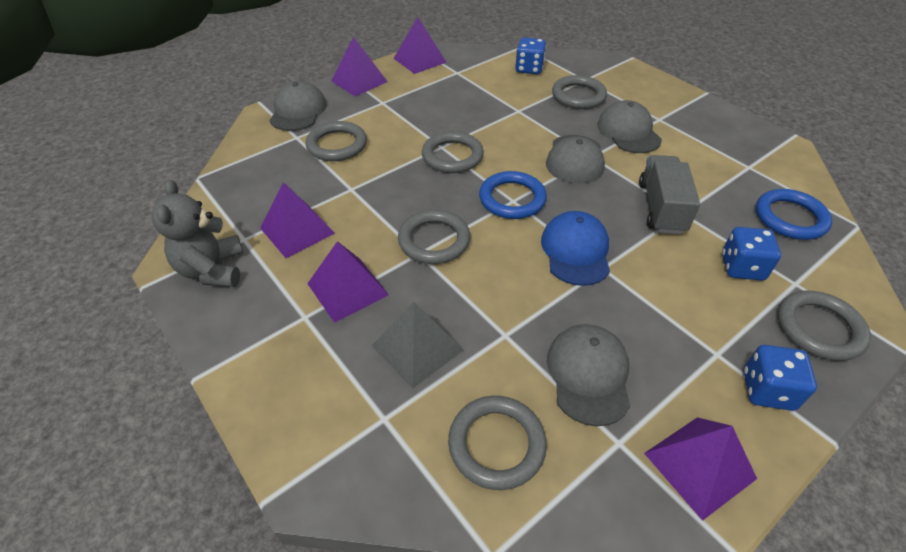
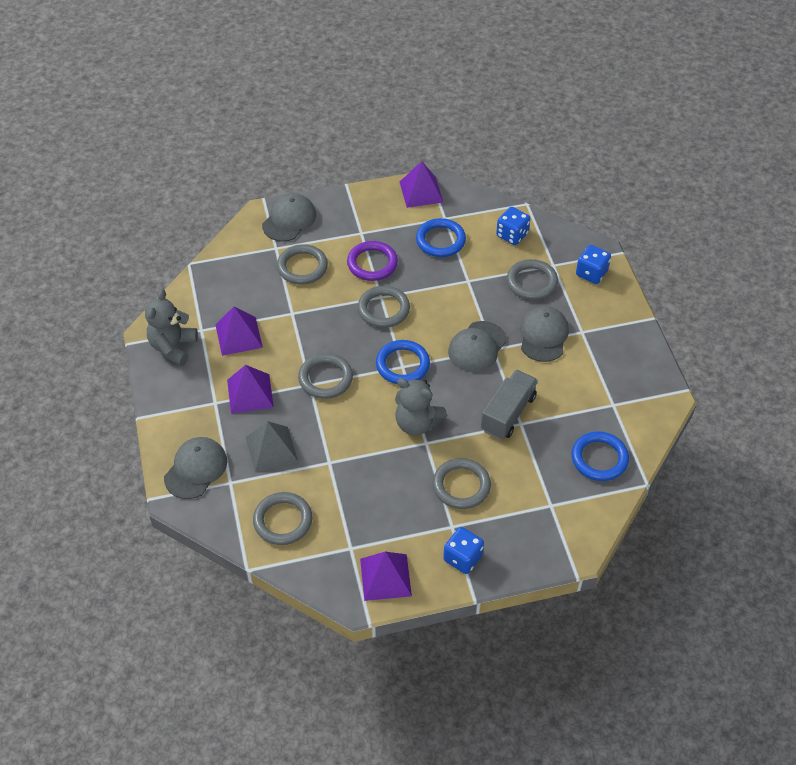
camera: 25 degrees right, 5 degrees up
purple pyramid [331,37,388,97] -> none
blue cap [541,211,610,286] -> grey teddy bear [395,378,447,436]
grey cap [547,324,630,426] -> grey cap moved to [164,437,227,499]
blue dice [722,227,781,280] -> blue dice moved to [576,245,611,284]
grey ring [778,291,871,361] -> grey ring moved to [433,458,491,509]
none -> purple ring [347,241,398,281]
none -> blue ring [416,218,466,257]

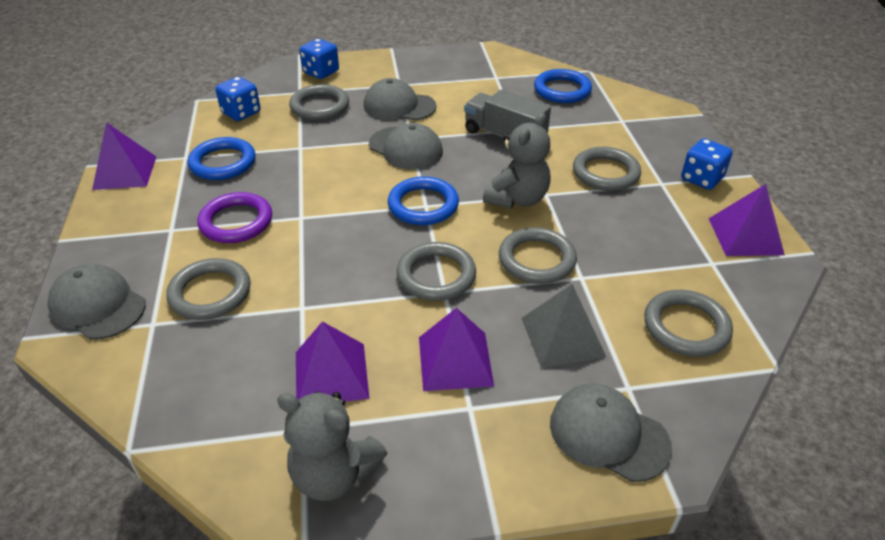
camera: 85 degrees left, 10 degrees down
grey ring [358,286,410,328] -> grey ring moved to [499,227,577,284]

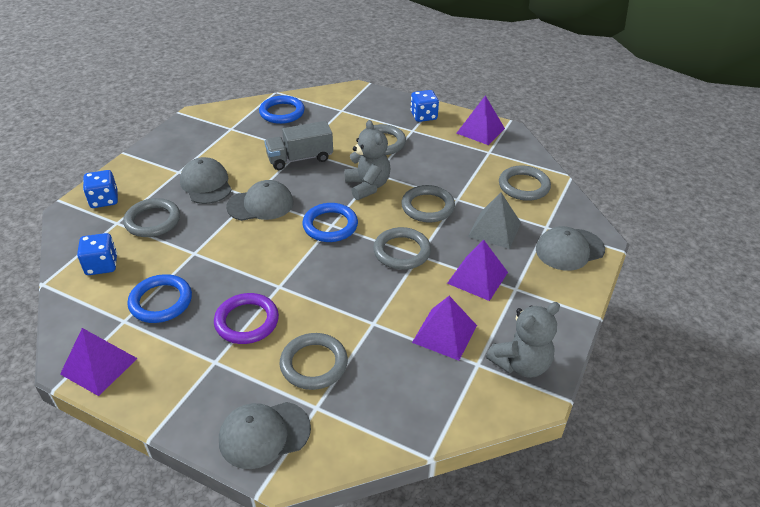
camera: 55 degrees left, 0 degrees up
grey cap [364,78,437,120] -> grey cap turned 105 degrees clockwise [180,157,232,204]

